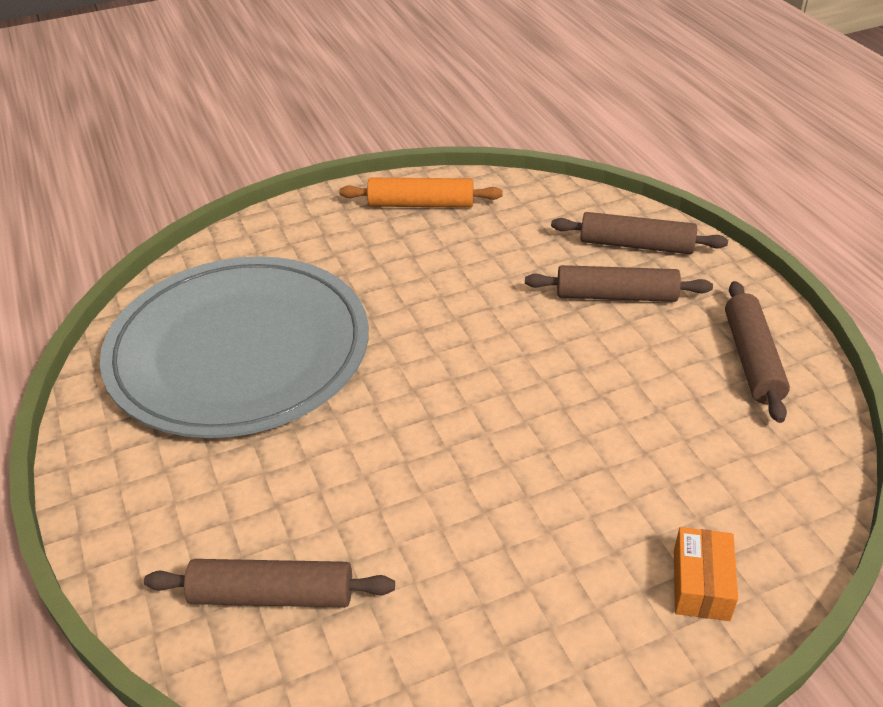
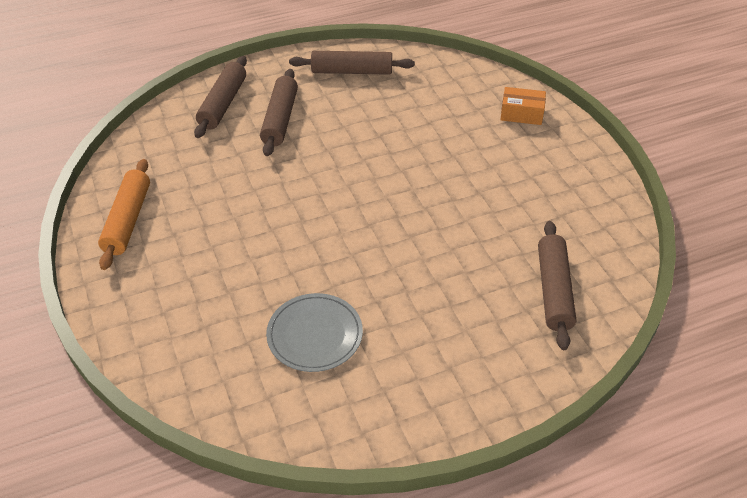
camera: 90 degrees left, 5 degrees up
grey plate [100,256,369,438] -> grey plate [266,293,363,372], size x0.42

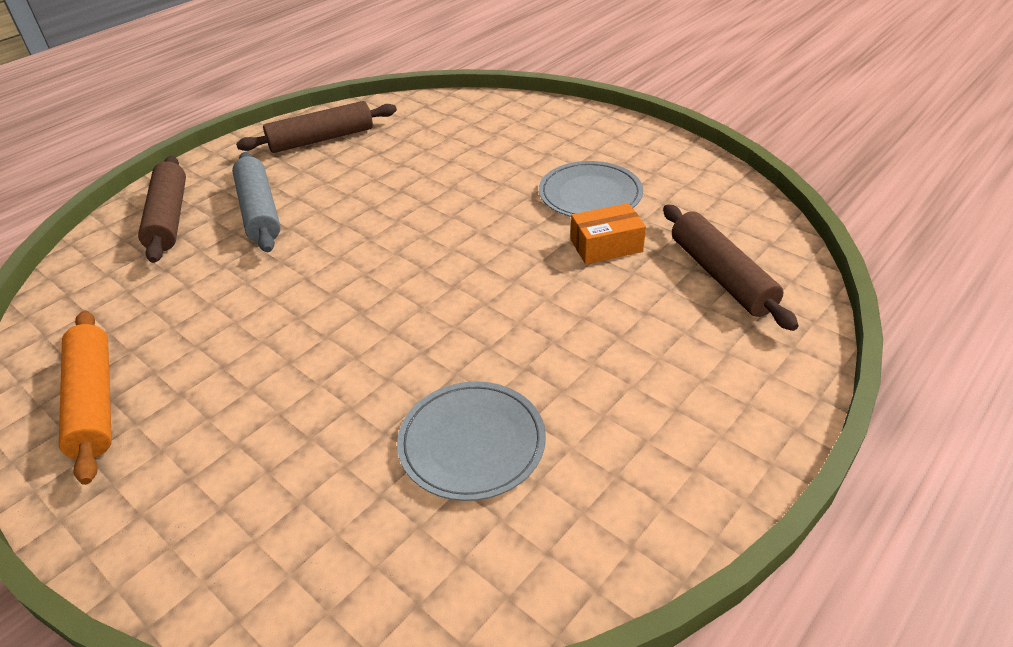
camera: 25 degrees left, 5 degrees down
brown rolling pin [260,69,298,156] -> grey rolling pin [232,152,281,252]
orange box [500,87,546,125] -> orange box moved to [571,203,646,264]
none -> grey plate [539,161,643,217]

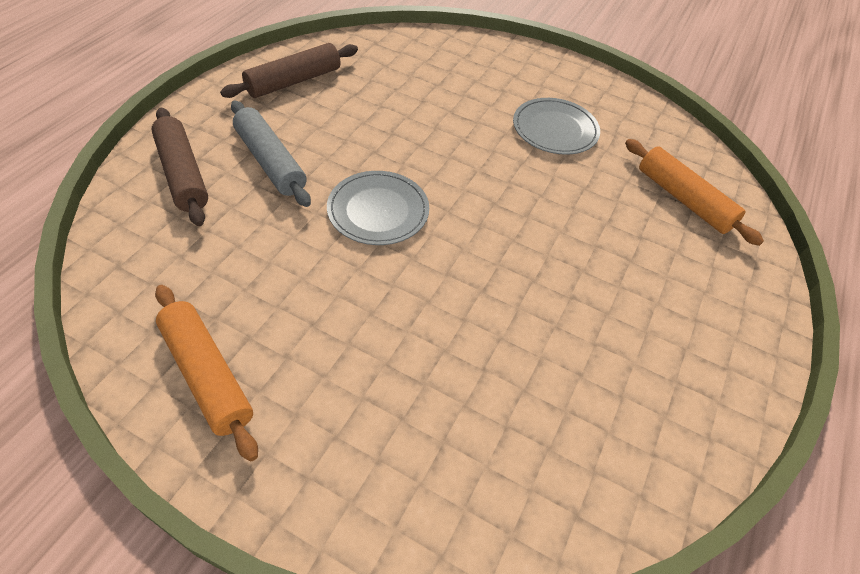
camera: 20 degrees left, 10 degrees up
grey plate [397,381,546,501] -> grey plate moved to [327,171,429,245]
orange box [571,203,646,264] -> none
brown rolling pin [663,204,799,331] -> orange rolling pin [625,139,764,246]

